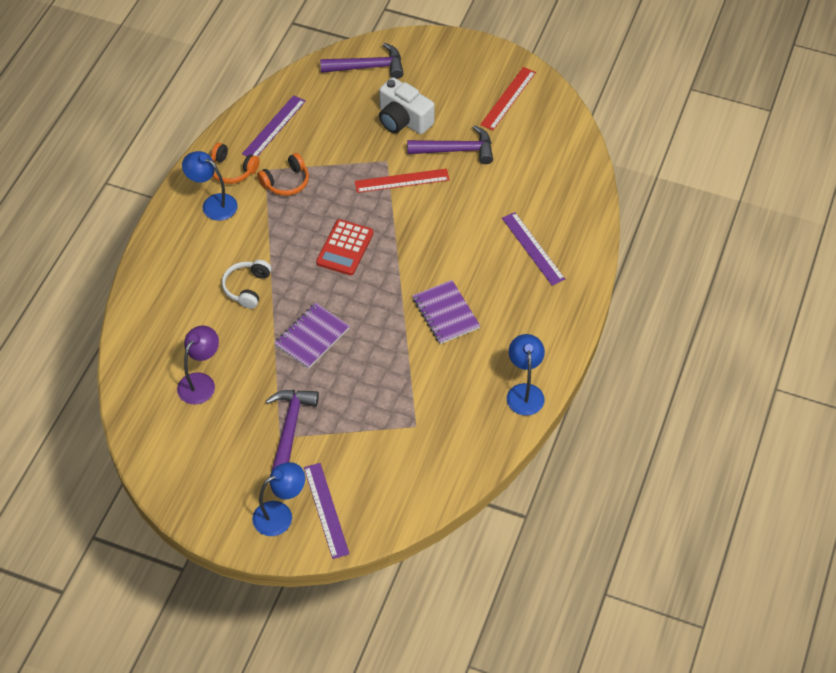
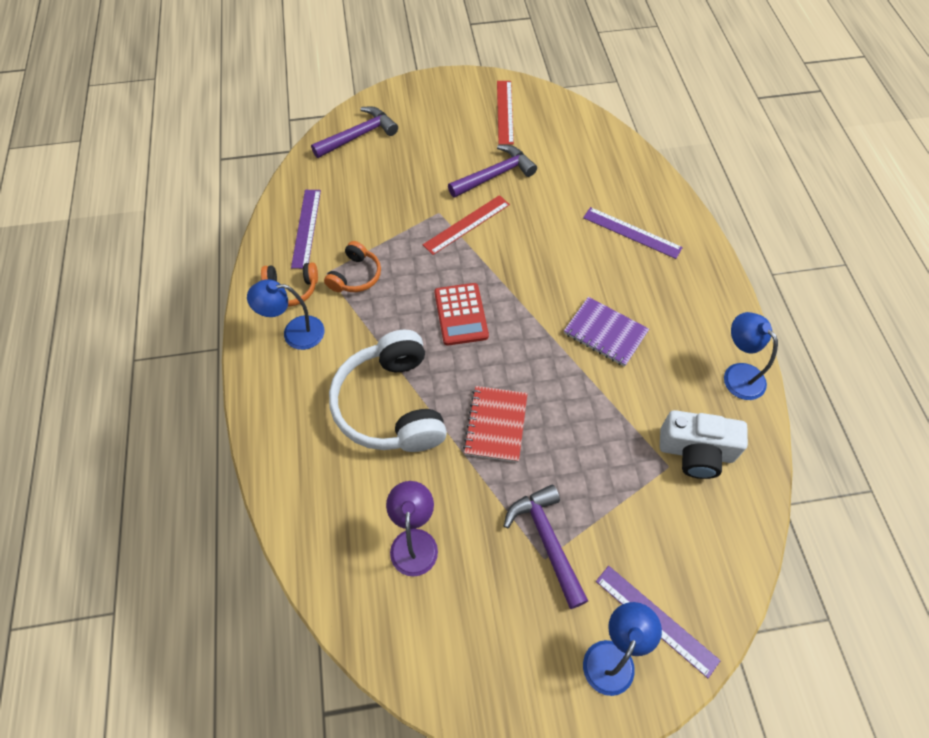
camera: 30 degrees left, 5 degrees up
white headphones [222,260,272,309] -> white headphones [329,330,447,452], size x1.99
purple notebook [274,303,350,369] -> red notebook [463,386,528,462]
white camera [379,77,435,134] -> white camera moved to [660,410,748,479]

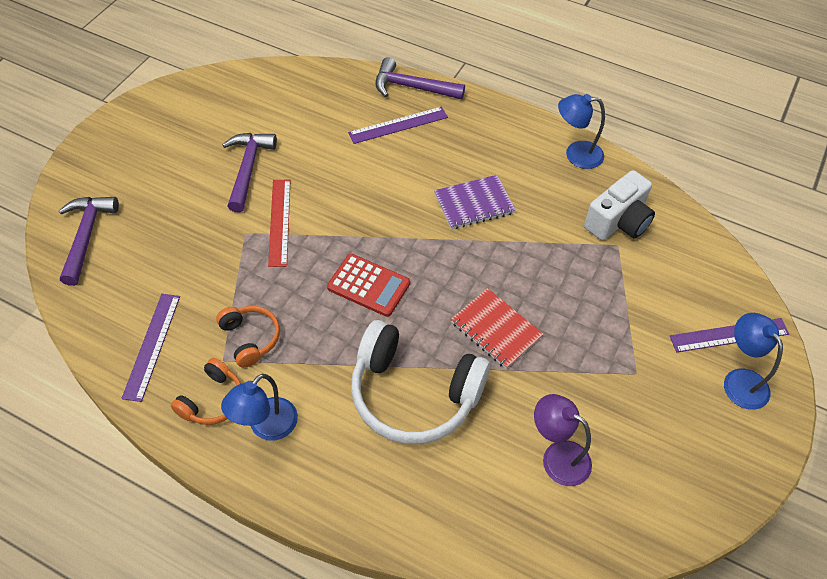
camera: 55 degrees left, 5 degrees down
purple ruler [291,190,321,269] -> purple ruler turned 60 degrees clockwise [121,294,180,402]
red ruler [497,81,514,145] -> none
purple hammer [504,485,588,609] -> purple hammer moved to [375,57,465,99]

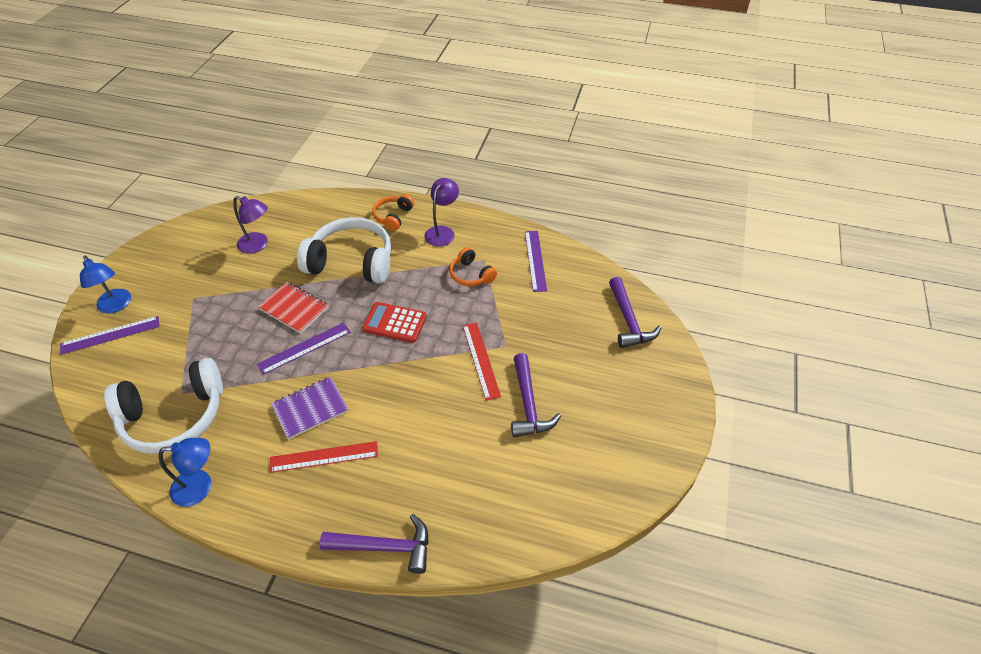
camera: 170 degrees right, 5 degrees down
orange headphones [171,358,241,425] -> orange headphones moved to [372,194,414,231]
blue lamp [221,374,298,440] -> purple lamp [424,178,459,247]
purple ruler [348,107,448,144] -> purple ruler moved to [257,323,351,375]
white camera [584,170,655,240] -> white headphones [104,358,223,454]
none -> red ruler [270,441,378,473]

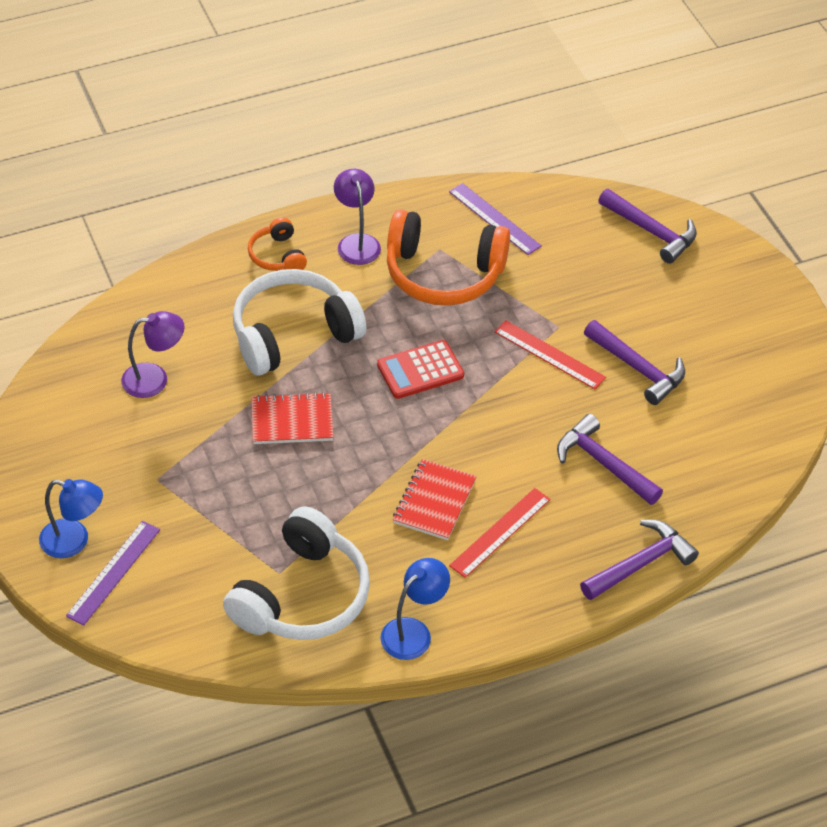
camera: 40 degrees left, 0 degrees up
purple ruler [257,323,351,375] -> none
purple notebook [271,377,348,440] -> red notebook [393,459,477,540]
orange headphones [450,247,497,286] -> orange headphones [387,209,510,306], size x1.99
none -> purple hammer [557,414,663,505]

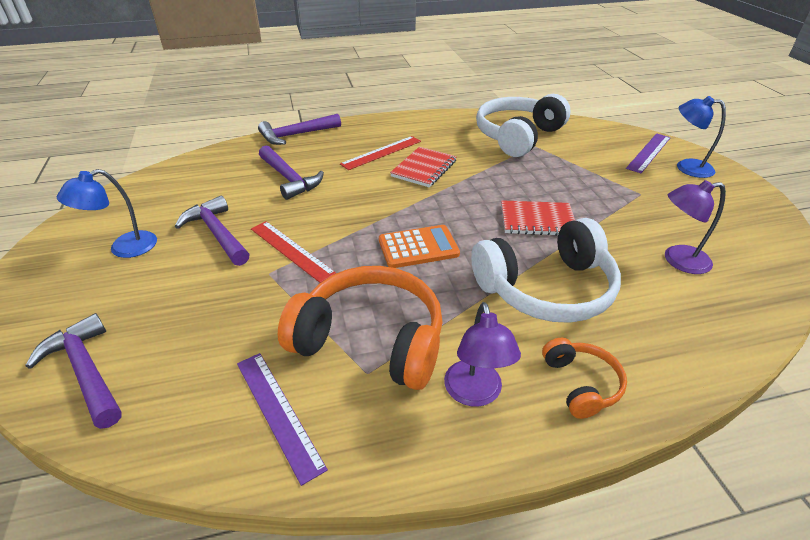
camera: 170 degrees left, 10 degrees down
red calculator [377,340,464,399] -> orange calculator [379,225,460,268]
blue lamp [380,558,450,660] -> blue lamp moved to [57,169,157,258]

